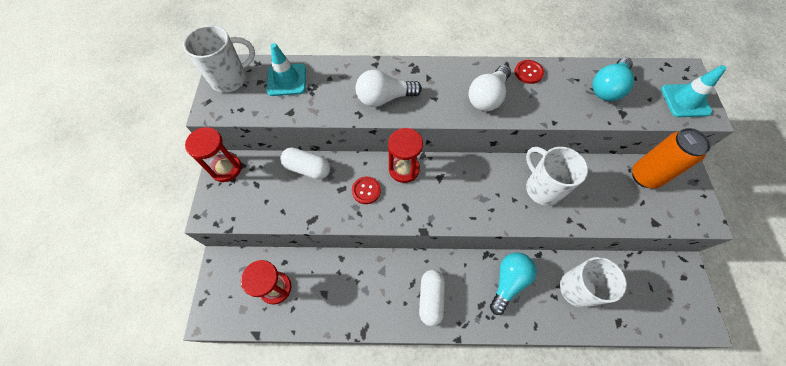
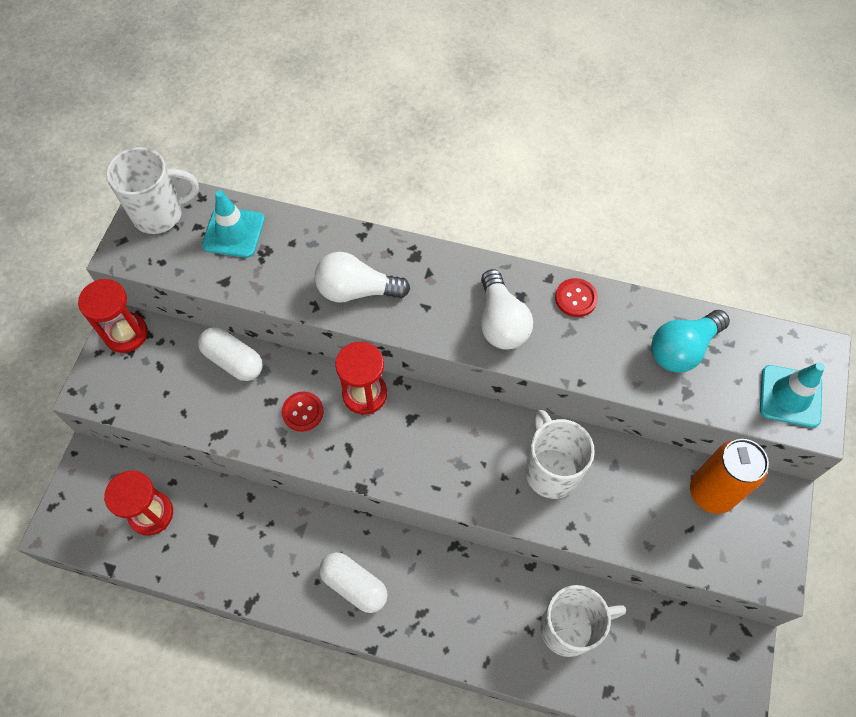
camera: 15 degrees right, 0 degrees up
white capsule [419,270,445,326] -> white capsule turned 75 degrees counterclockwise [319,552,388,613]
white light bulb [468,65,511,111] -> white light bulb turned 60 degrees counterclockwise [481,269,533,350]
turquoise light bulb [490,252,537,315] -> none

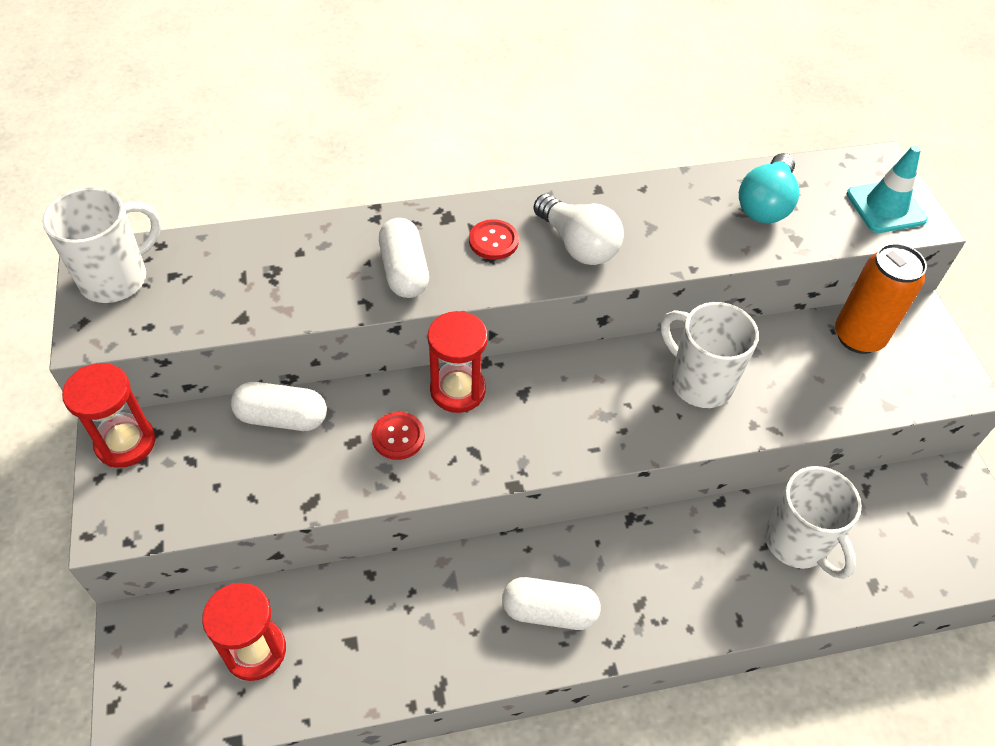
camera: 30 degrees left, 10 degrees down
turquoise traffic cone [202,190,265,258] -> none
white light bulb [315,252,410,303] -> white capsule [379,218,429,298]
white mug [540,585,626,657] -> white mug turned 105 degrees clockwise [765,466,862,579]
red button [555,278,598,317] -> red button moved to [469,219,519,260]

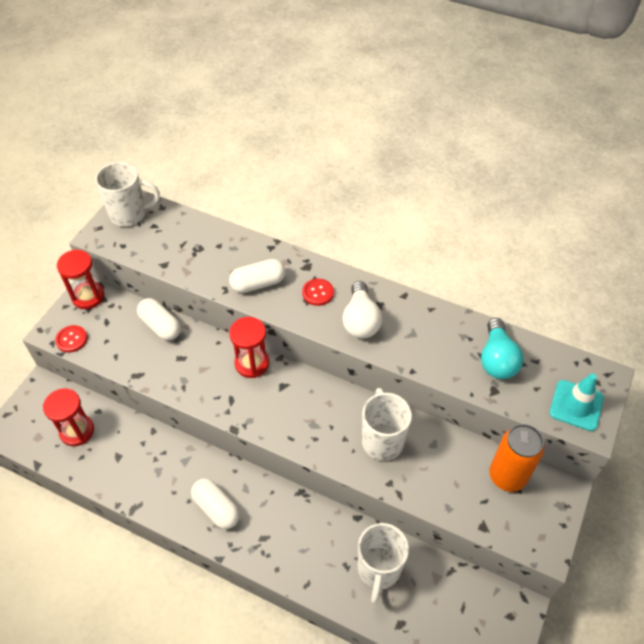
camera: 40 degrees right, 0 degrees up
red button [372,412,425,460] -> red button moved to [55,325,87,353]
white capsule [379,218,429,298] -> white capsule turned 45 degrees clockwise [229,259,286,293]
turquoise light bulb [739,153,799,223] -> turquoise light bulb turned 60 degrees counterclockwise [481,318,524,379]

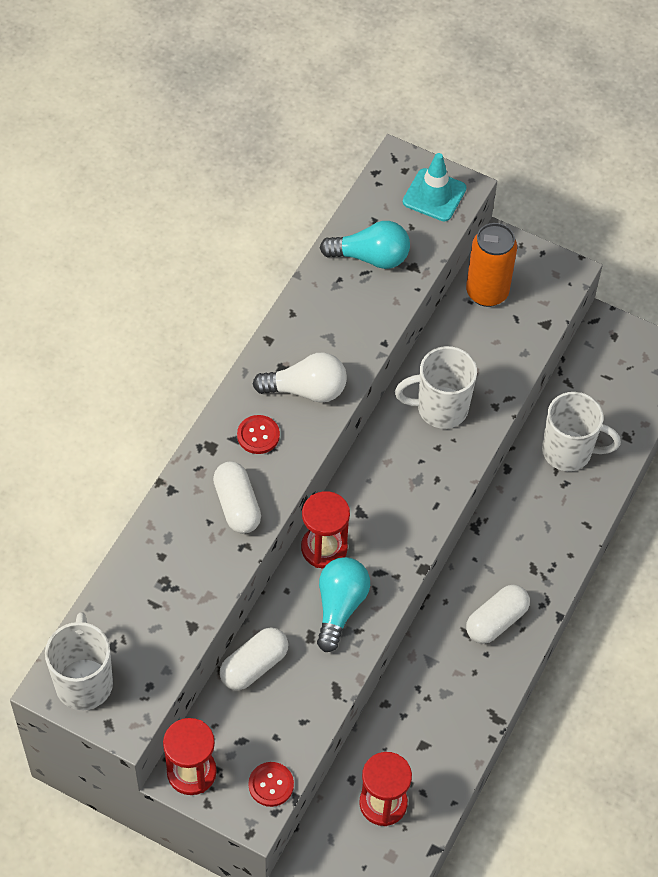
camera: 90 degrees left, 5 degrees up
none -> turquoise light bulb [317,557,370,652]

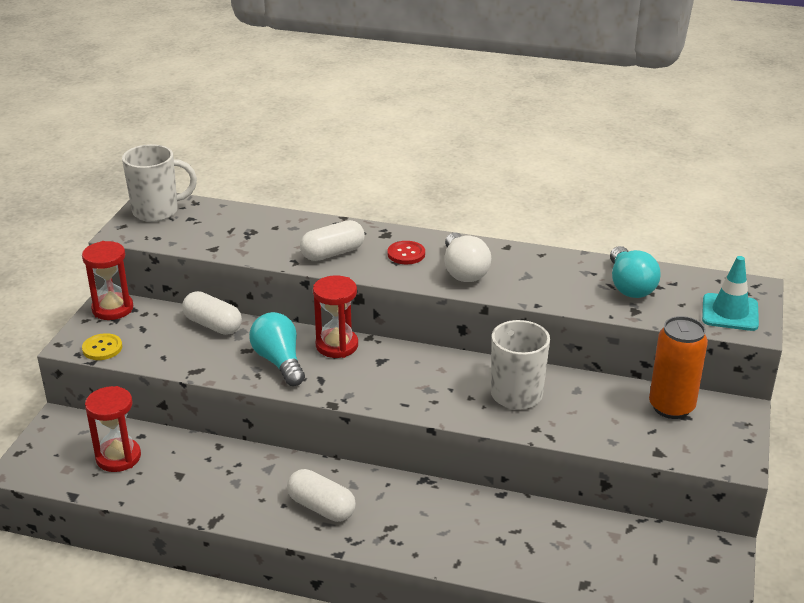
camera: 80 degrees right, 25 degrees down
red button [249,762,294,807] -> yellow button [82,333,122,360]
turquoise light bulb [317,557,370,652] -> turquoise light bulb turned 120 degrees counterclockwise [249,312,305,386]
white mug [542,392,621,471] -> none

